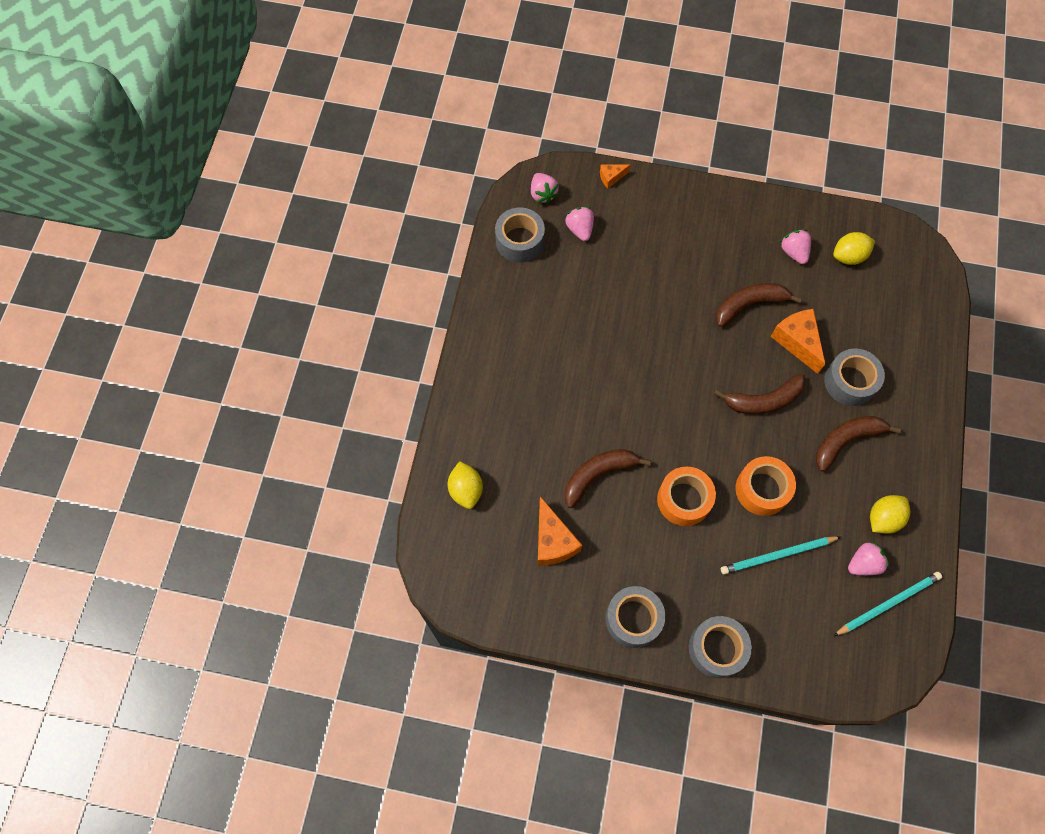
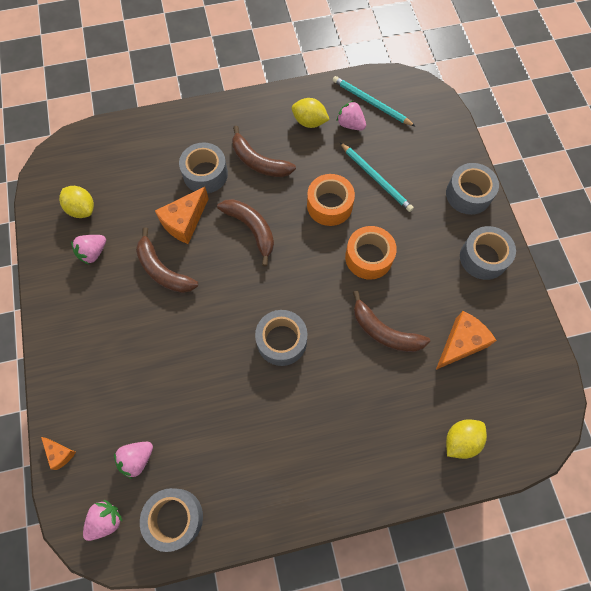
camera: 115 degrees left, 0 degrees up
none -> grey tape [255,310,307,366]

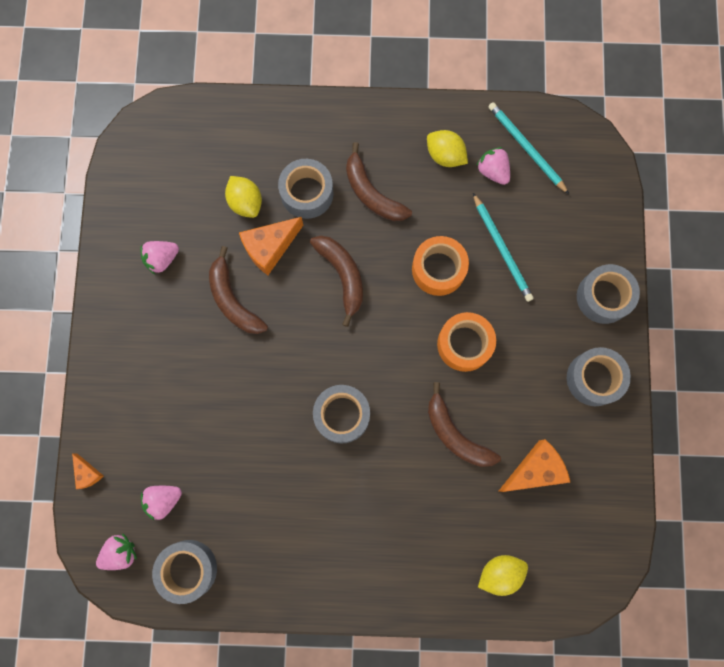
camera: 15 degrees right, 10 degrees up
yellow lemon [59,186,94,218] -> yellow lemon moved to [225,176,262,218]

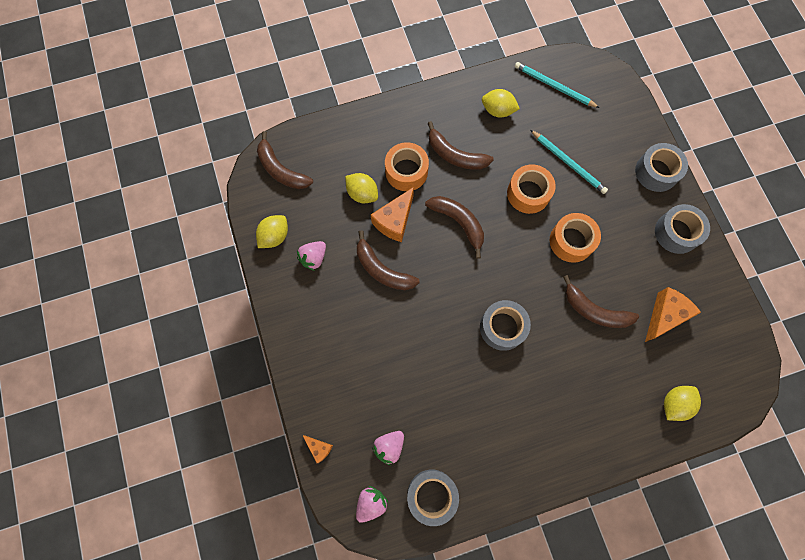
camera: 20 degrees left, 5 degrees down
grey tape [278,159,334,219] -> orange tape [385,142,429,191]
pink strawberry [476,147,510,185] -> none
none -> yellow lemon [256,215,288,248]
none -> brown banana [257,131,313,189]

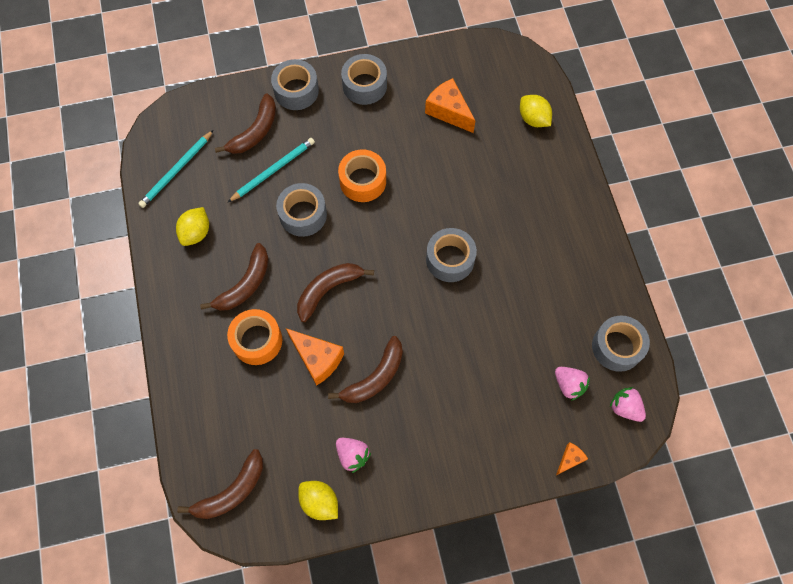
camera: 85 degrees left, 5 degrees down
yellow lemon [345,173,378,203] -> none
orange tape [507,164,556,214] -> grey tape [276,183,327,237]
brown banana [563,275,639,328] -> brown banana moved to [215,93,276,154]

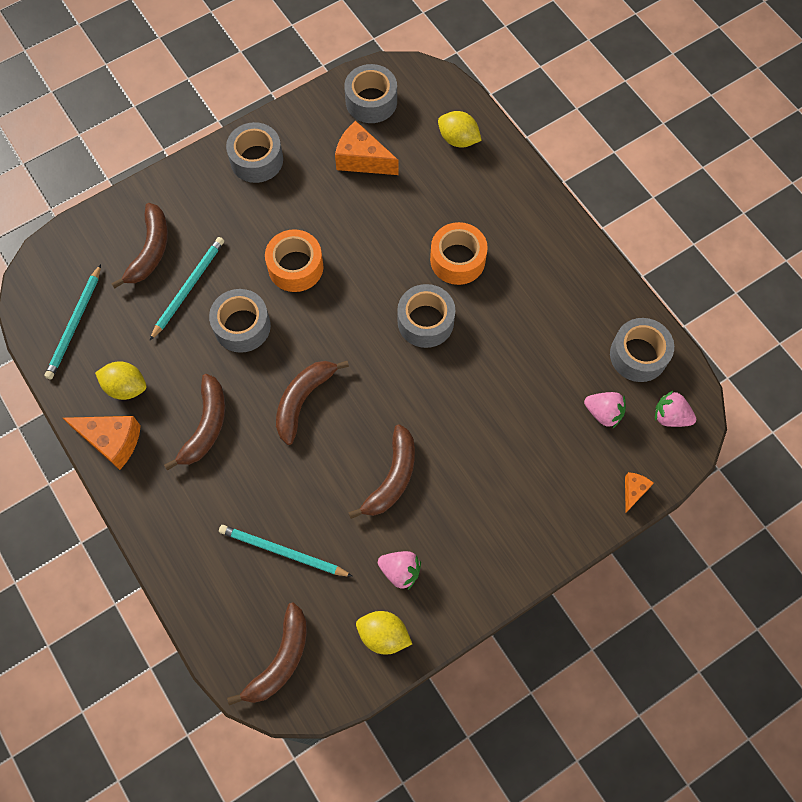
camera: 20 degrees left, 0 degrees up
yellow lemon [176,207,209,246] -> yellow lemon turned 75 degrees counterclockwise [95,361,146,400]
orange tape [227,309,282,365] -> orange tape moved to [430,222,488,285]
grey tape [271,59,319,110] -> grey tape moved to [344,64,397,123]
orange cheese [286,328,344,386] -> orange cheese moved to [63,416,141,470]
none -> turquoise pencil [219,525,353,577]

